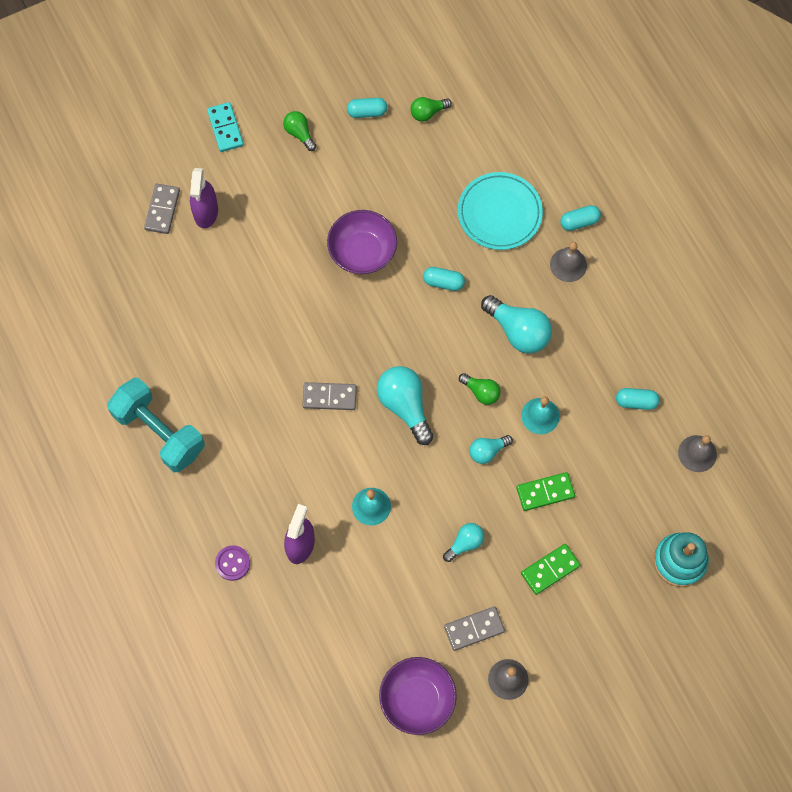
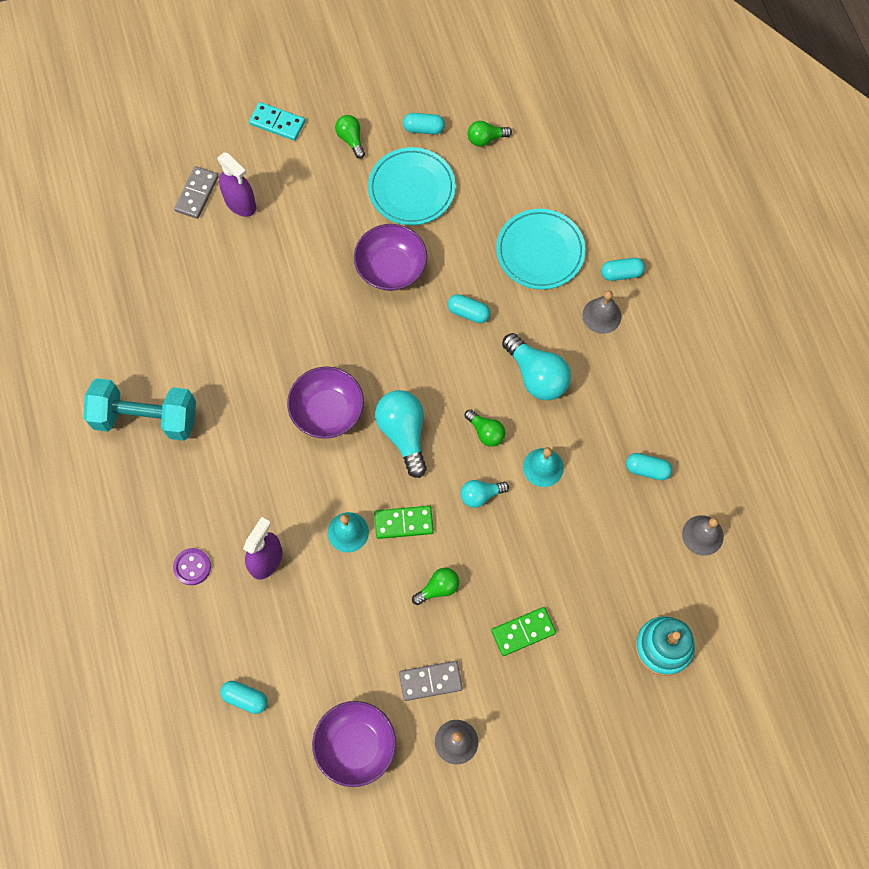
camera: 10 degrees right, 0 degrees up
turquoise dumbbell [107,378,205,472] -> turquoise dumbbell turned 45 degrees counterclockwise [83,378,196,441]
purple spray bottle [190,168,218,228] -> purple spray bottle turned 60 degrees counterclockwise [218,152,256,217]
turquoise domino [207,102,244,152] -> turquoise domino turned 60 degrees counterclockwise [249,102,305,141]
grey domino [302,382,357,410] -> purple bowl [287,366,364,439]
turquoise light bulb [443,523,484,562] -> green light bulb [412,568,459,605]
green domino [516,472,575,511] -> green domino moved to [374,506,434,539]
none -> turquoise capsule [220,681,268,714]
none -> turquoise plate [368,147,456,225]

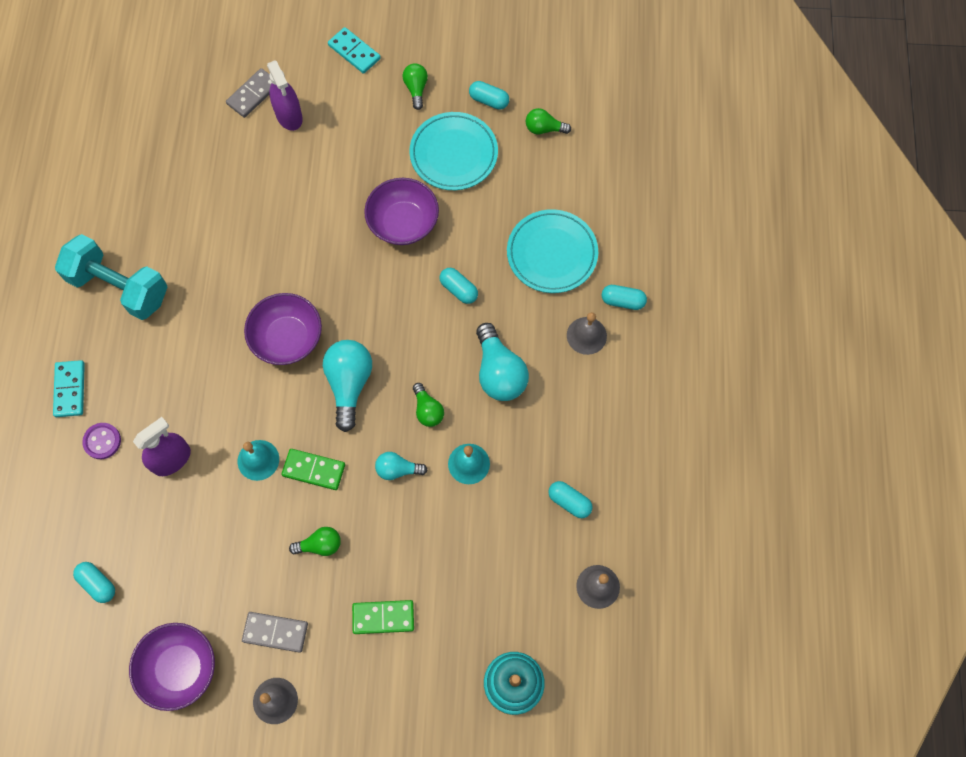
camera: 20 degrees right, 0 degrees up
none -> turquoise domino [53,360,85,417]

